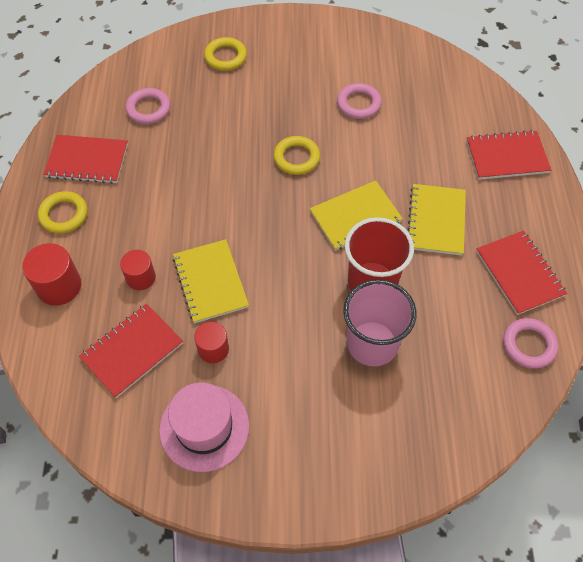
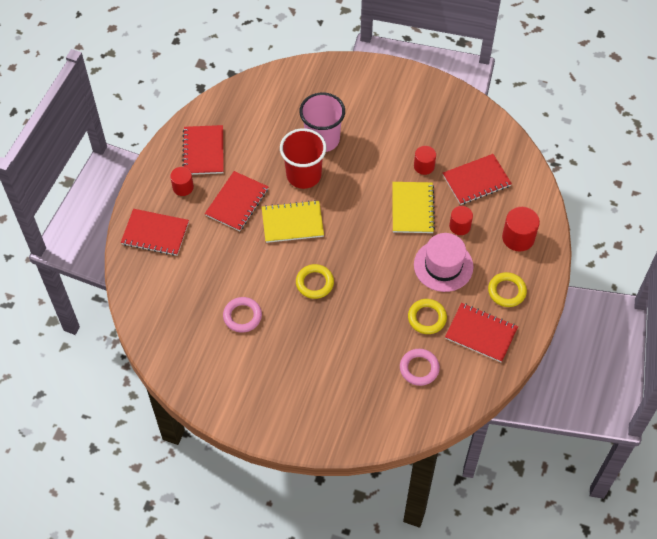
camera: 160 degrees left, 0 degrees up
pink hat [159,383,249,472] -> pink hat moved to [414,233,473,292]
yellow ring [204,37,247,71] -> yellow ring moved to [408,299,447,334]
yellow notebook [408,184,466,256] -> red notebook [205,171,268,231]
pink ring [503,318,558,369] -> none
none -> red cylinder [170,167,194,196]

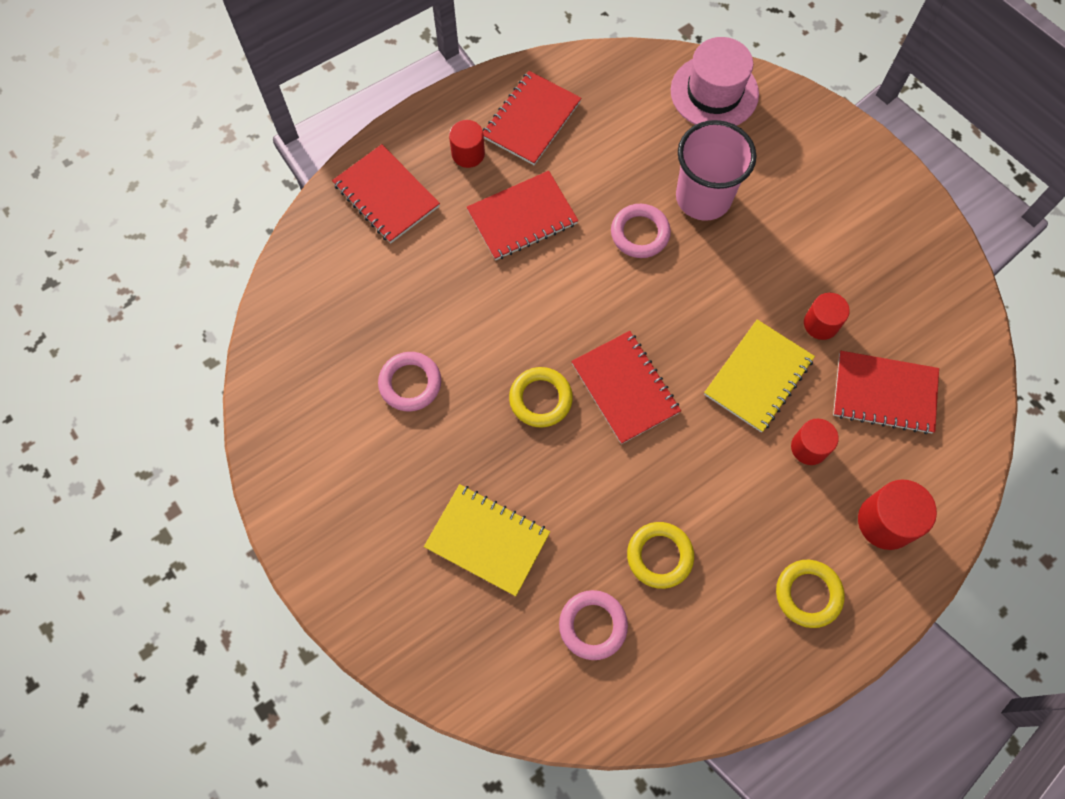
camera: 35 degrees right, 10 degrees up
yellow notebook [262,200,324,243] -> yellow notebook moved to [424,484,550,596]
red cup [280,128,326,189] -> pink ring [611,204,671,258]
pink hat [414,233,473,292] -> pink hat moved to [671,37,759,126]
red notebook [445,303,518,362] -> red notebook moved to [571,331,681,444]

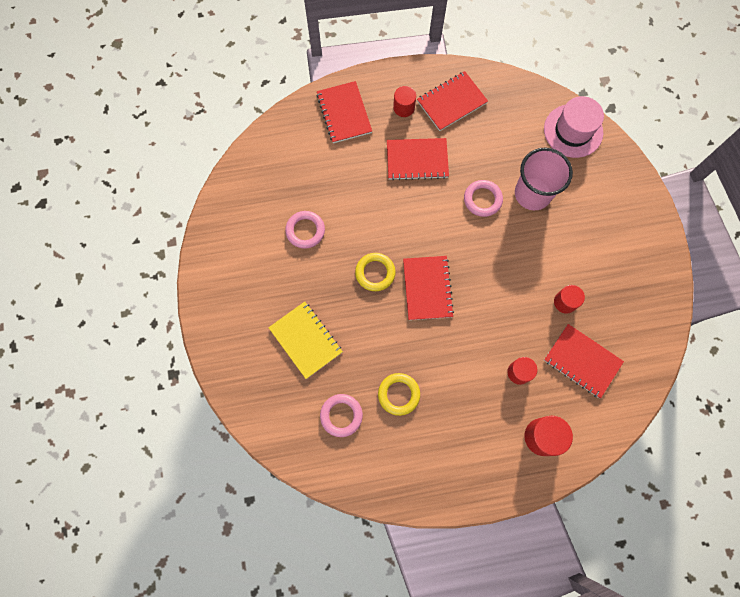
camera: 25 degrees right, 5 degrees up
yellow notebook [704,319,815,433] -> none
yellow ring [776,560,845,628] -> none

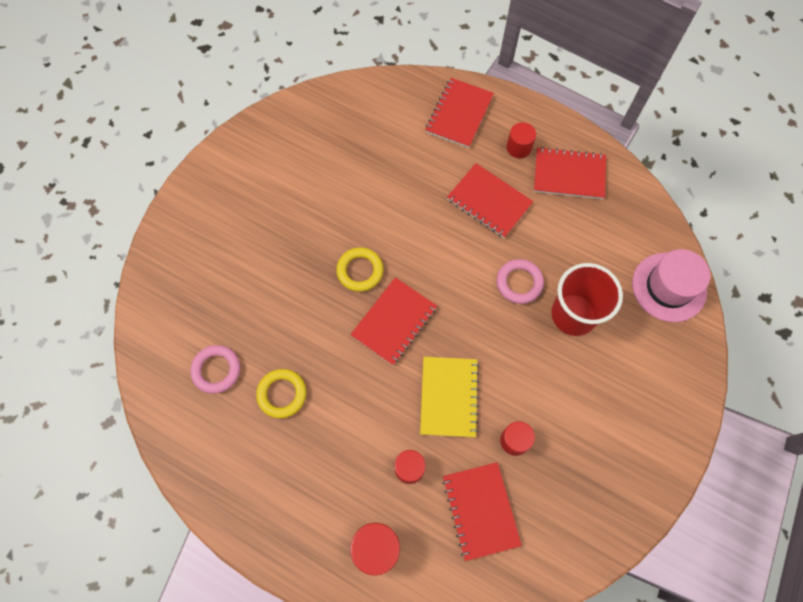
camera: 40 degrees right, 5 degrees down
yellow notebook [268,302,343,379] -> yellow notebook moved to [420,357,479,437]
pink ring [285,211,325,249] -> none
pink cup [515,148,573,210] -> red cup [551,263,623,336]

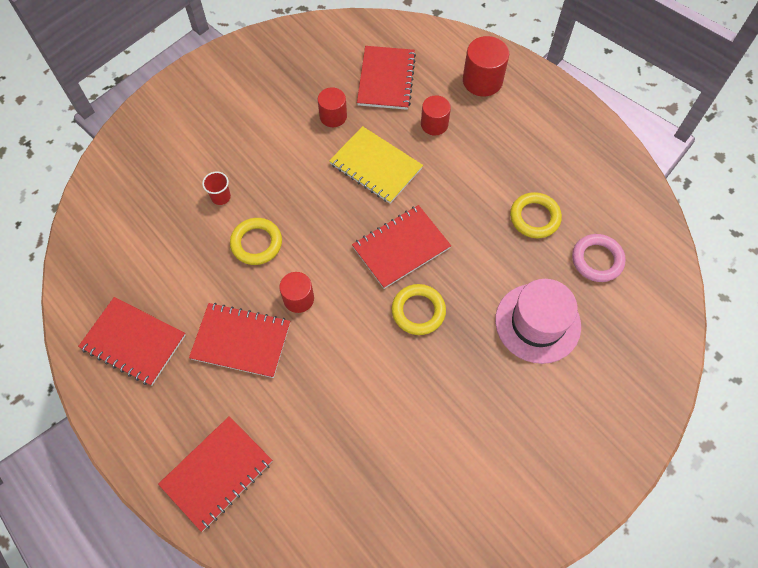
camera: 160 degrees left, 5 degrees down
yellow notebook [420,357,479,437] -> yellow notebook turned 75 degrees counterclockwise [329,126,423,204]
red notebook [447,163,533,238] -> red notebook turned 45 degrees counterclockwise [189,303,290,378]
pink ring [497,259,544,304] -> yellow ring [230,218,282,265]
red cylinder [506,122,536,158] -> red cylinder moved to [279,272,314,313]
red cup [551,263,623,336] -> red cup [202,172,231,205], size x0.41
pink hat [632,249,710,322] -> pink hat moved to [495,279,581,364]

